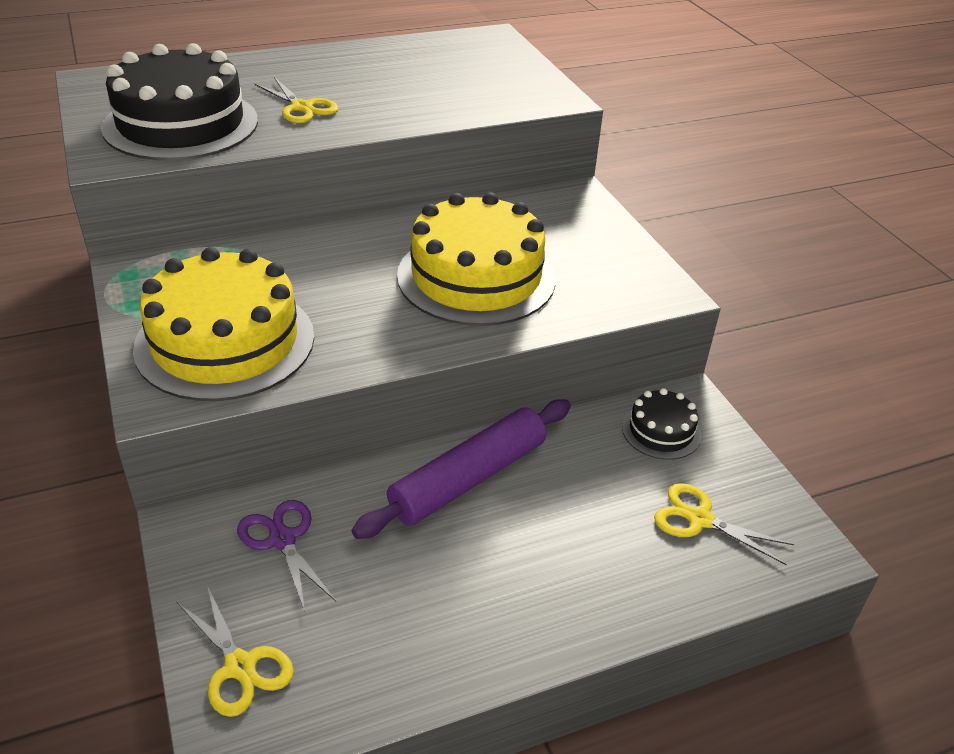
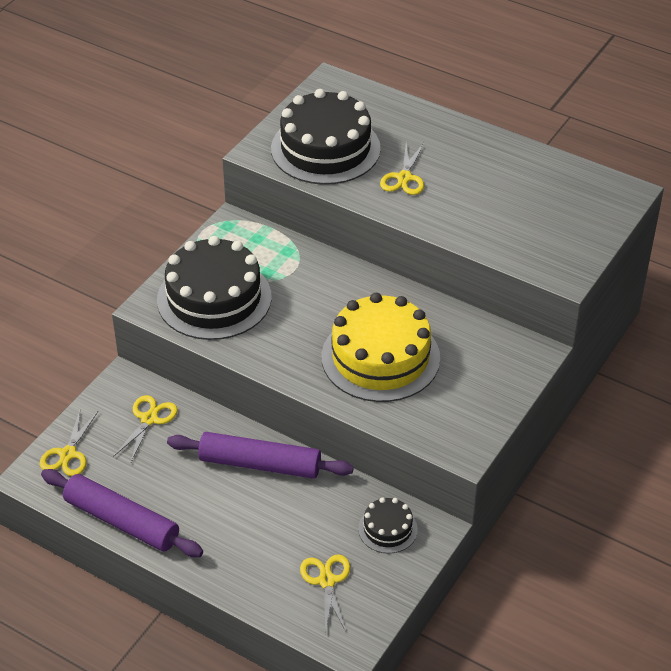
camera: 55 degrees right, 5 degrees up
yellow cake [133,247,314,401] -> black cake [157,236,272,340]
purple scissors [237,500,336,612] -> yellow scissors [113,395,178,462]
none -> purple rolling pin [41,469,203,557]

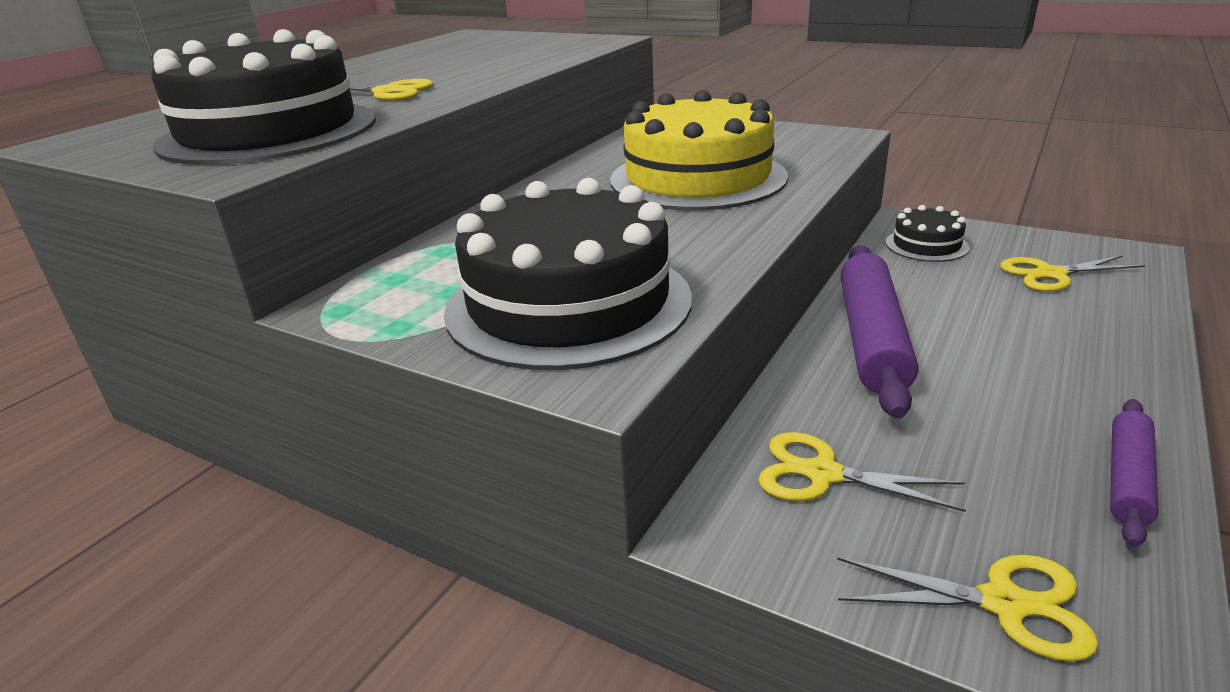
camera: 90 degrees left, 15 degrees down
purple rolling pin [41,469,203,557] -> purple rolling pin [1110,399,1159,547], size x0.55

